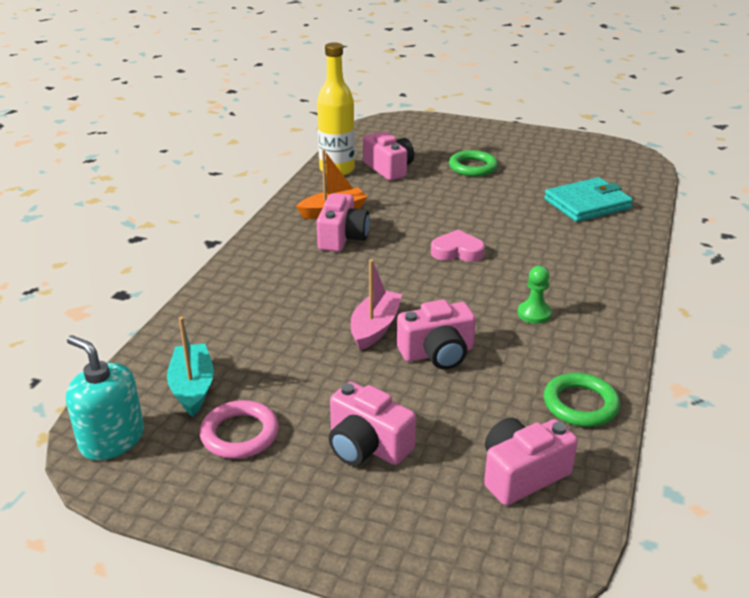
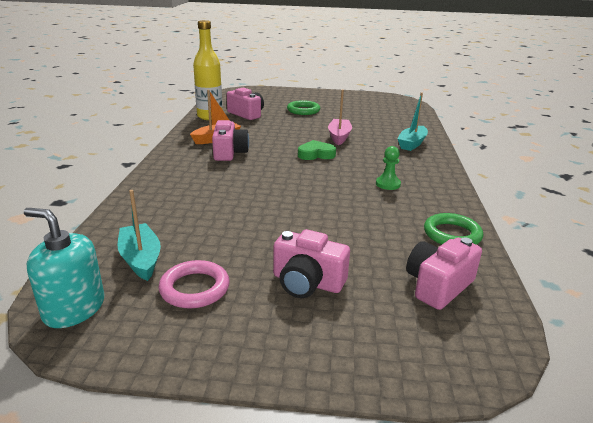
camera: 15 degrees left, 5 degrees down
pink boat [351,259,402,350] -> pink boat moved to [328,90,352,145]
pink camera [397,300,476,370] -> none
pink heart [431,230,485,262] -> green heart [298,140,336,160]
turquoise wallet [544,177,633,222] -> none
none -> turquoise boat [398,93,428,151]

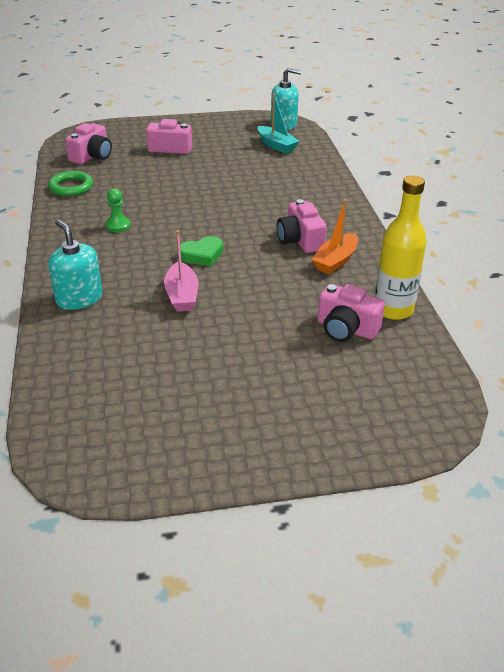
camera: 165 degrees right, 10 degrees up
pink ring [159,260,230,309] -> none
green ring [287,100,320,115] -> none
turquoise boat [398,93,428,151] -> turquoise soap dispenser [48,219,103,310]

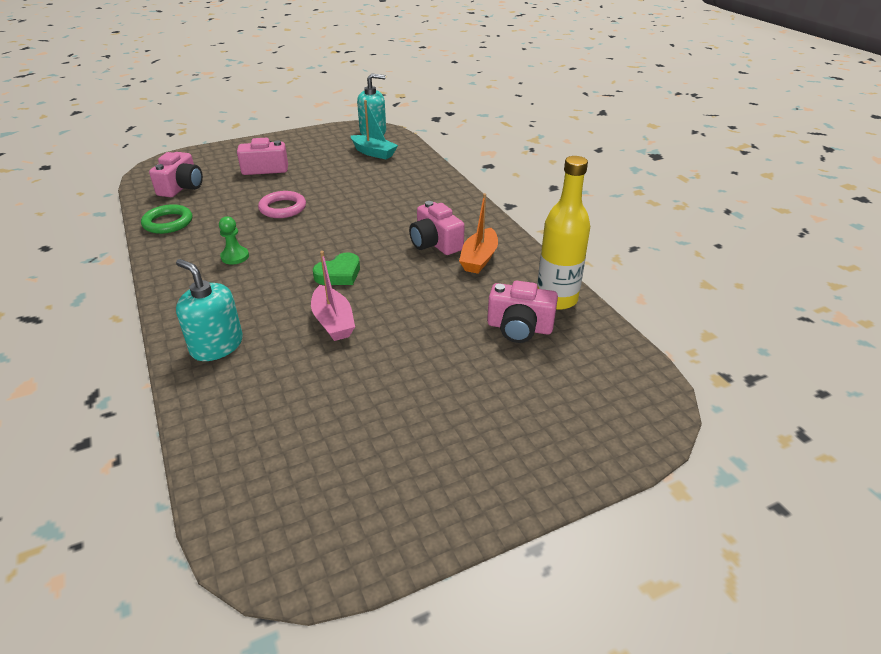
camera: 15 degrees left, 0 degrees up
none -> pink ring [258,191,306,218]

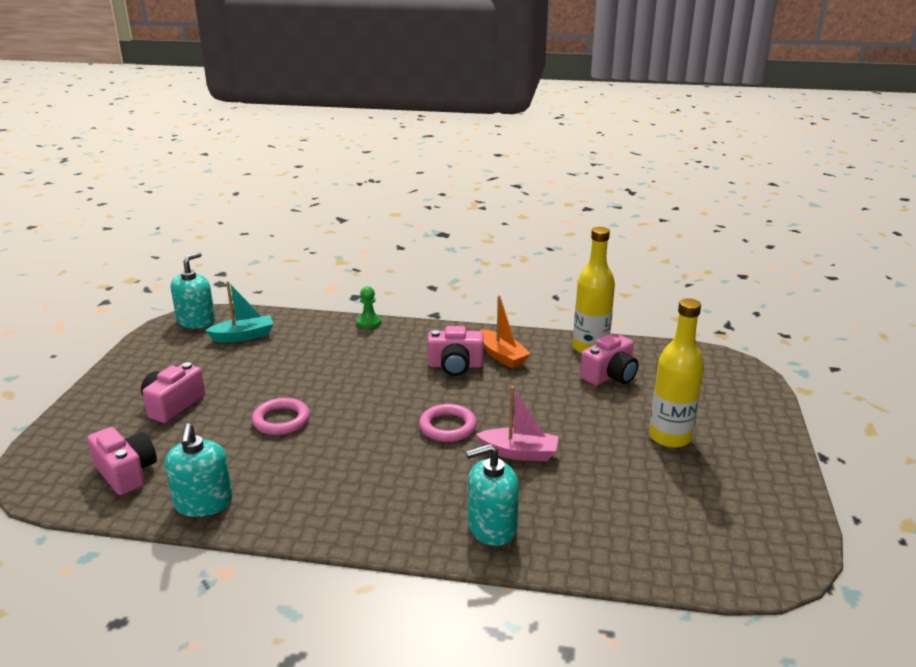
camera: 55 degrees left, 10 degrees down
green ring [141,204,192,234] -> turquoise soap dispenser [165,423,233,517]
green pawn [219,216,249,265] -> green pawn moved to [357,286,381,329]
green heart [313,252,360,285] -> pink ring [419,404,477,442]
none -> yellow bottle [649,298,704,448]

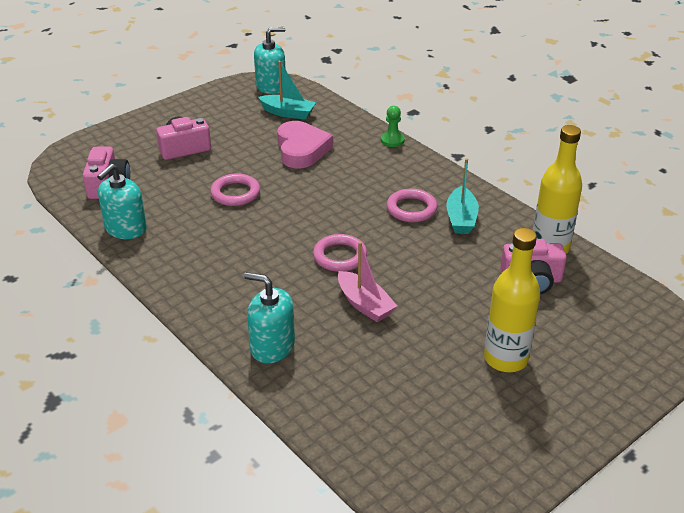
camera: 40 degrees right, 10 degrees up
pink camera [428,326,484,376] -> pink ring [387,189,437,222]
orange boat [480,295,531,369] -> turquoise boat [446,158,479,234]
none -> pink heart [277,121,333,168]

